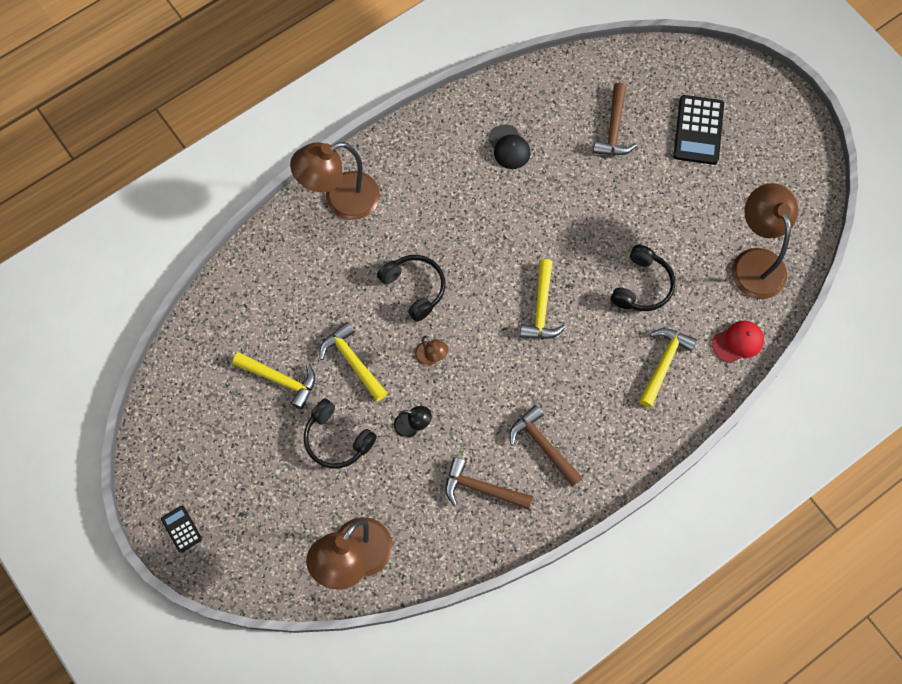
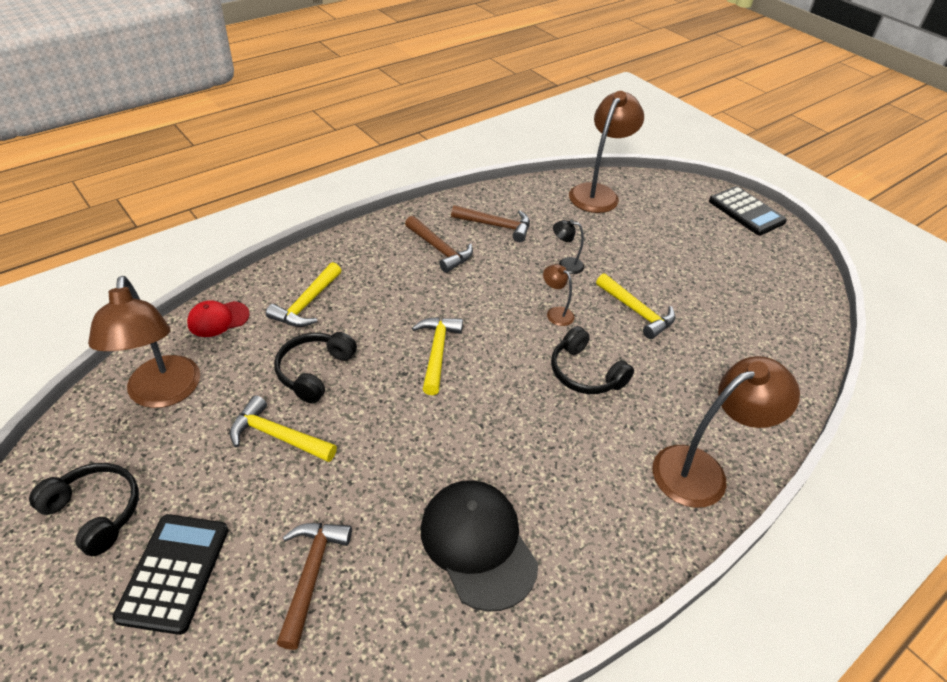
camera: 175 degrees right, 25 degrees down
black calculator [161,506,202,553] -> black calculator [709,186,787,236], size x1.93
yellow hammer [232,352,315,410] -> yellow hammer moved to [230,395,337,462]
black headphones [304,399,377,469] -> black headphones moved to [29,463,139,556]
black cap [488,124,530,169] -> black cap [420,480,538,612], size x1.81

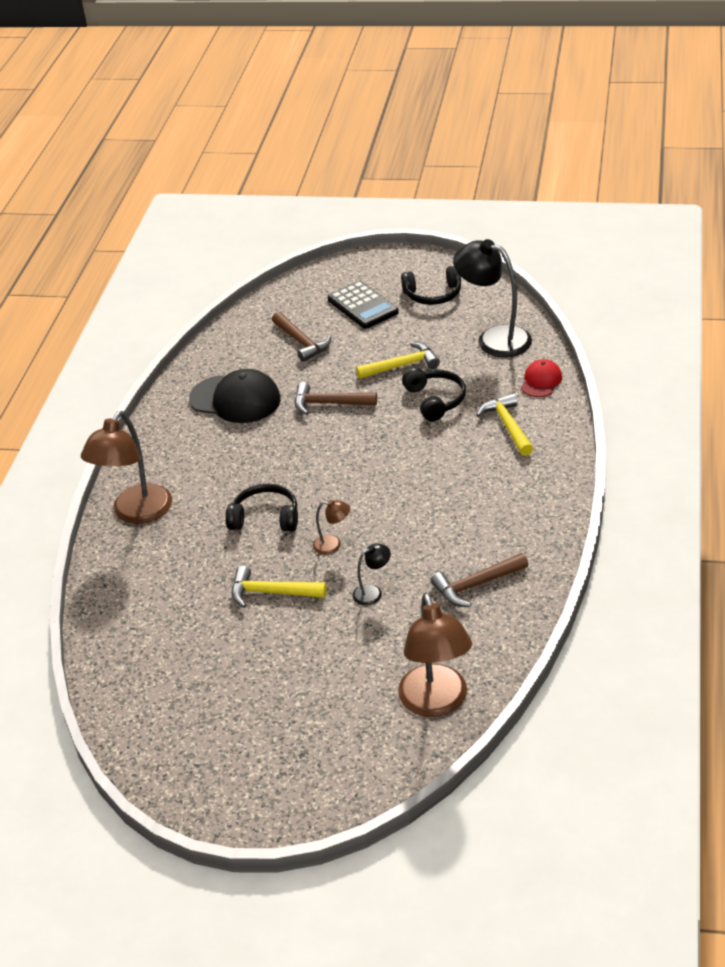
camera: 145 degrees right, 5 degrees down
brown lamp [88,276,200,408] -> black lamp [453,239,532,357]
brown hammer [405,216,473,273] -> brown hammer moved to [295,382,377,415]
yellow hammer [412,317,463,395] -> none
black calculator [709,186,787,236] -> none

